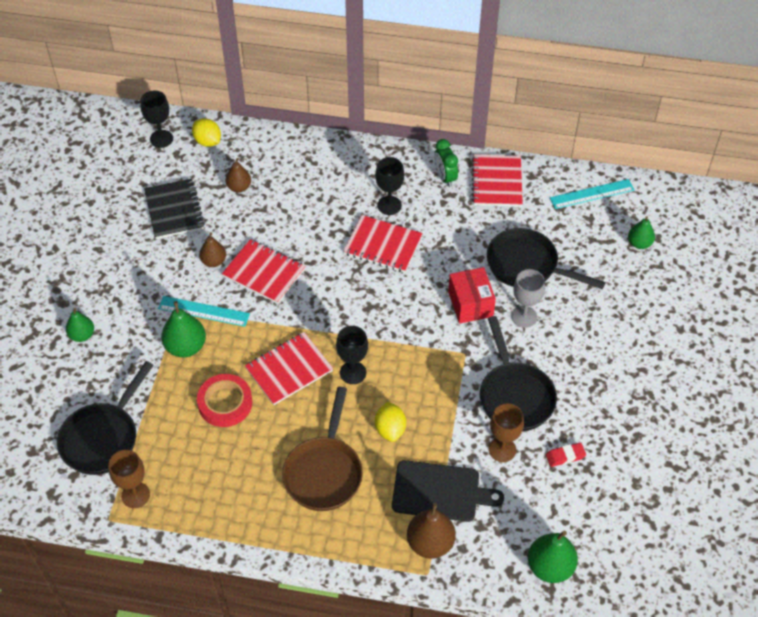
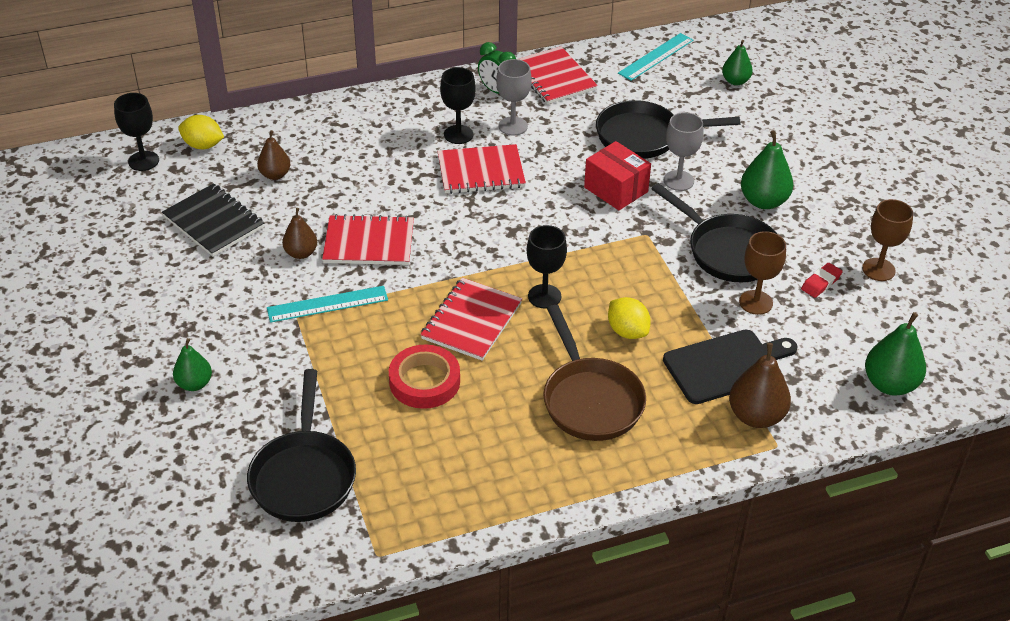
camera: 30 degrees left, 10 degrees down
brown goblet [108,450,150,508] -> brown goblet moved to [862,199,913,281]
green pear [161,301,206,357] -> green pear moved to [741,130,793,209]
none -> grey goblet [496,59,532,135]

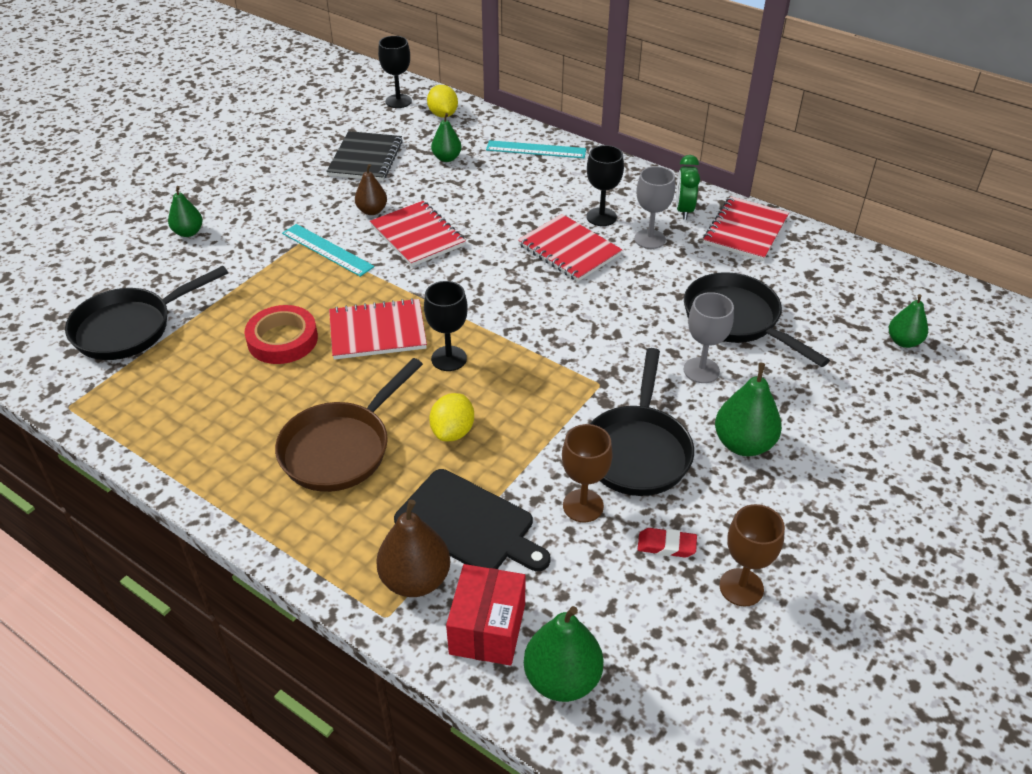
camera: 55 degrees right, 0 degrees up
brown pear [257,130,290,180] -> green pear [431,113,462,162]
red box [584,141,651,210] -> red box moved to [446,564,526,666]
turquoise ruler [618,33,693,81] -> turquoise ruler moved to [486,140,586,158]

